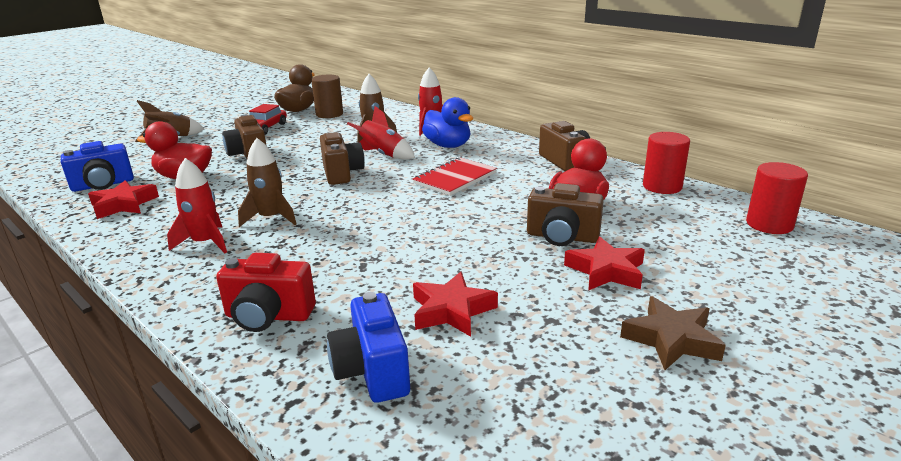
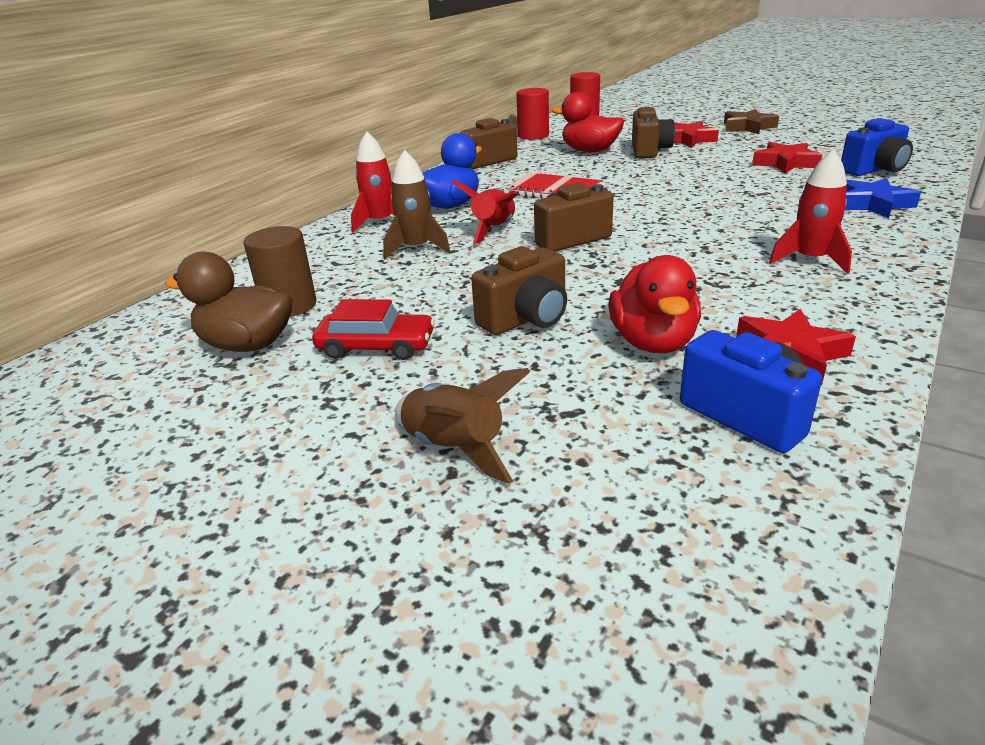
camera: 100 degrees left, 5 degrees up
red camera [216,253,316,332] -> blue star [845,178,921,218]
brown rocket [238,138,297,227] -> none

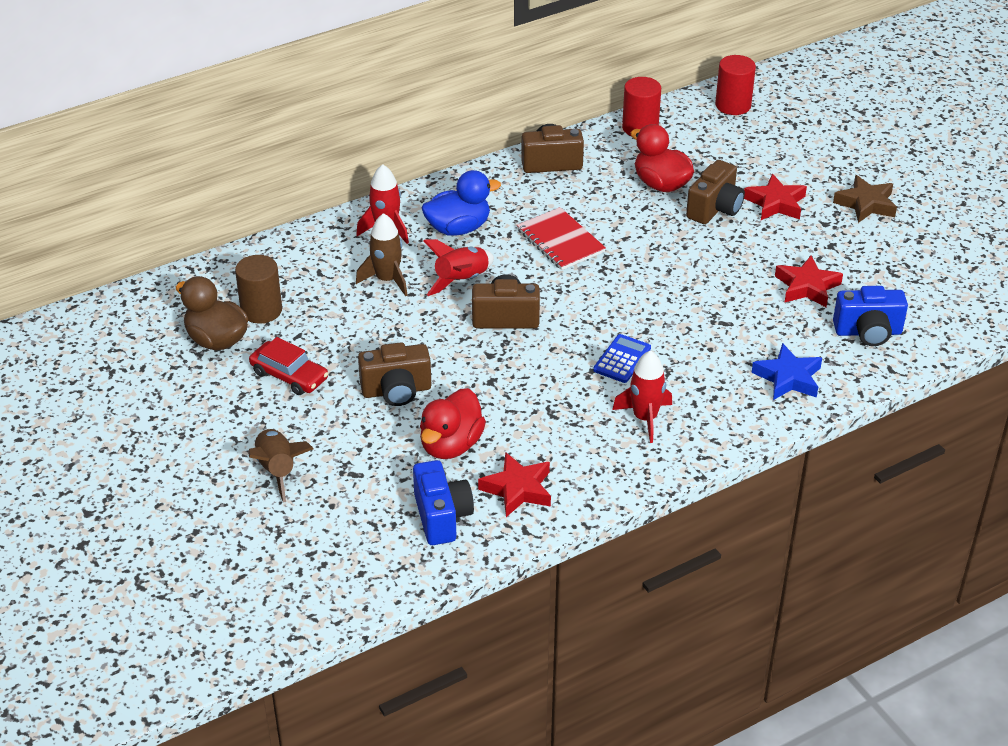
camera: 25 degrees right, 10 degrees up
none -> blue calculator [593,334,651,383]

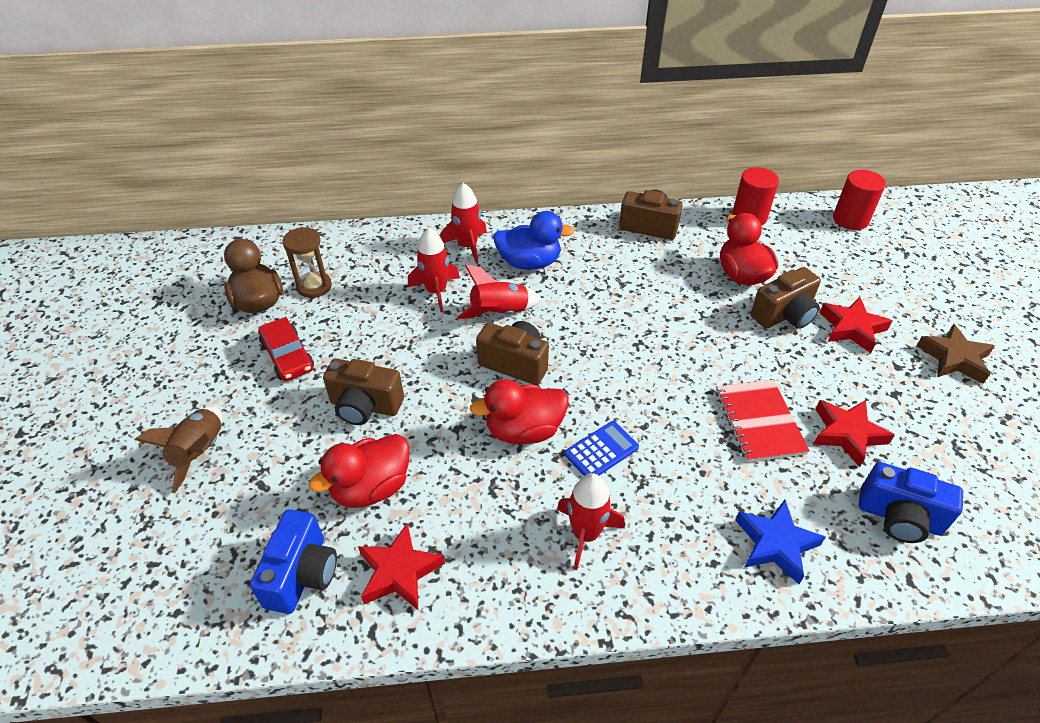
camera: 25 degrees right, 5 degrees up
brown cylinder [235,255,282,324] -> brown hourglass [283,227,332,298]
brown rocket [356,213,408,296] -> red rocket [408,228,460,312]
red notebook [517,207,606,270] -> red notebook moved to [716,380,810,462]
none -> red duck [470,379,569,444]

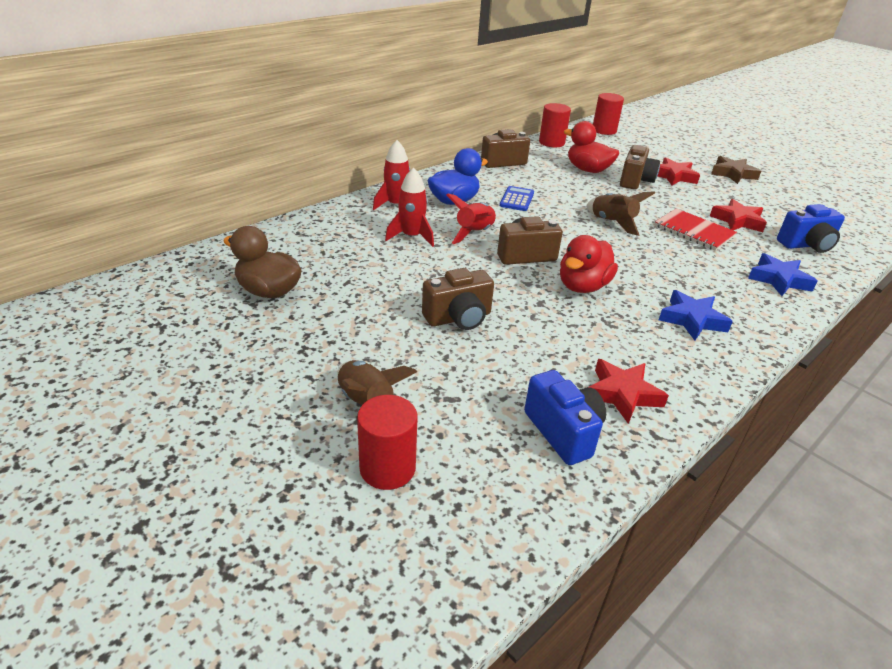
camera: 40 degrees left, 10 degrees down
red car [258,317,314,381] -> none
brown hourglass [283,227,332,298] -> none
red duck [308,434,410,508] -> none
red rocket [557,473,625,570] -> blue star [659,290,733,340]
blue calculator [564,421,639,476] -> blue calculator moved to [500,186,534,211]
none -> red cylinder [357,395,418,490]
none -> brown rocket [586,191,655,236]

